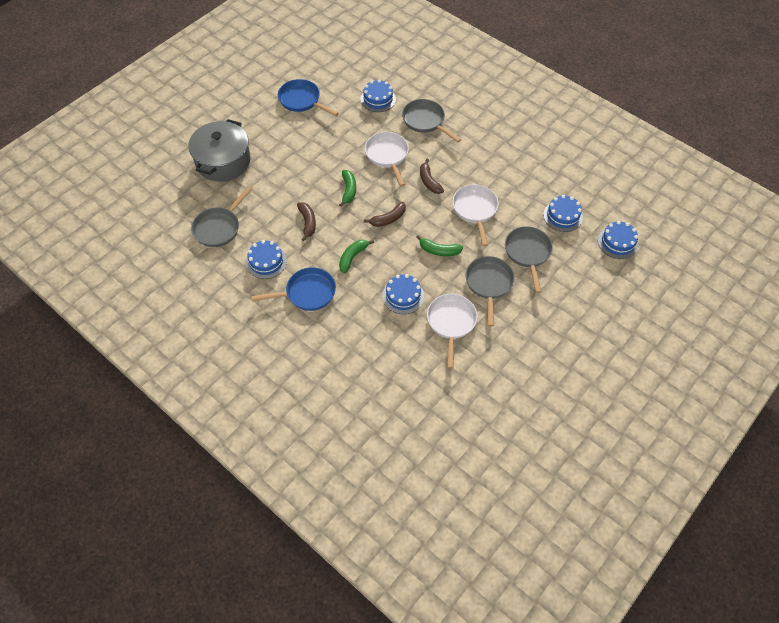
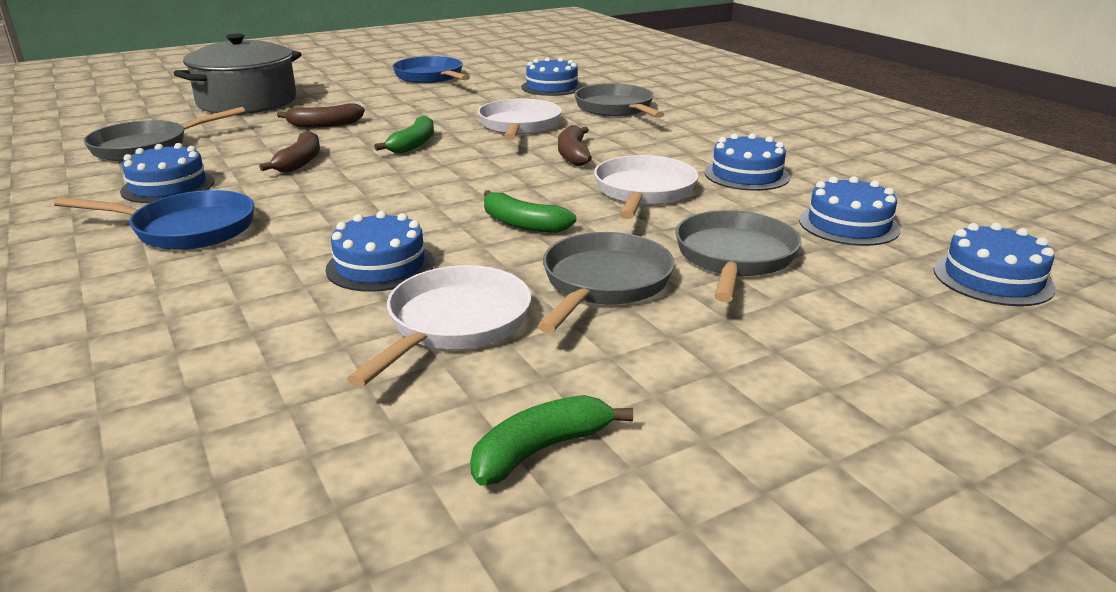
camera: 20 degrees right, 30 degrees down
green banana [339,240,374,273] -> green banana moved to [470,395,633,486]
brown banana [364,202,406,227] -> brown banana moved to [277,103,365,128]
none -> blue cake [704,133,790,191]

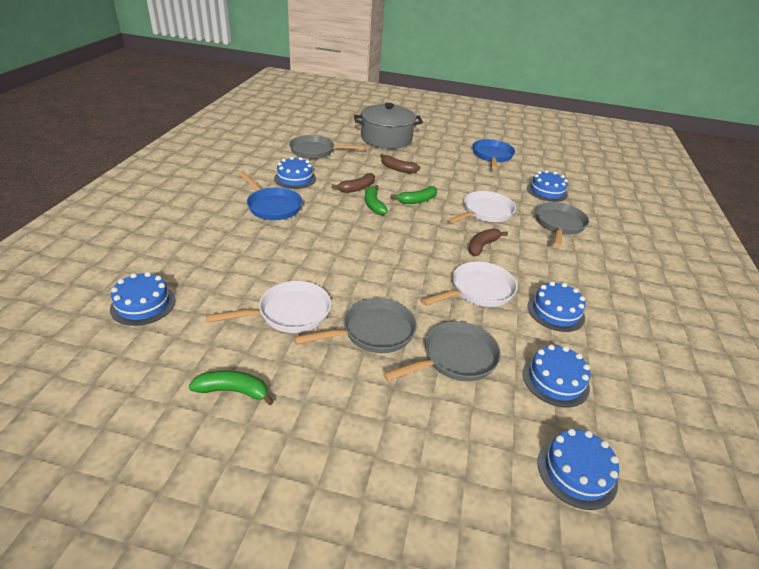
camera: 40 degrees right, 10 degrees up
blue cake [325,211,434,292] -> blue cake moved to [110,272,176,326]
green banana [484,190,576,233] -> green banana moved to [365,185,388,215]

